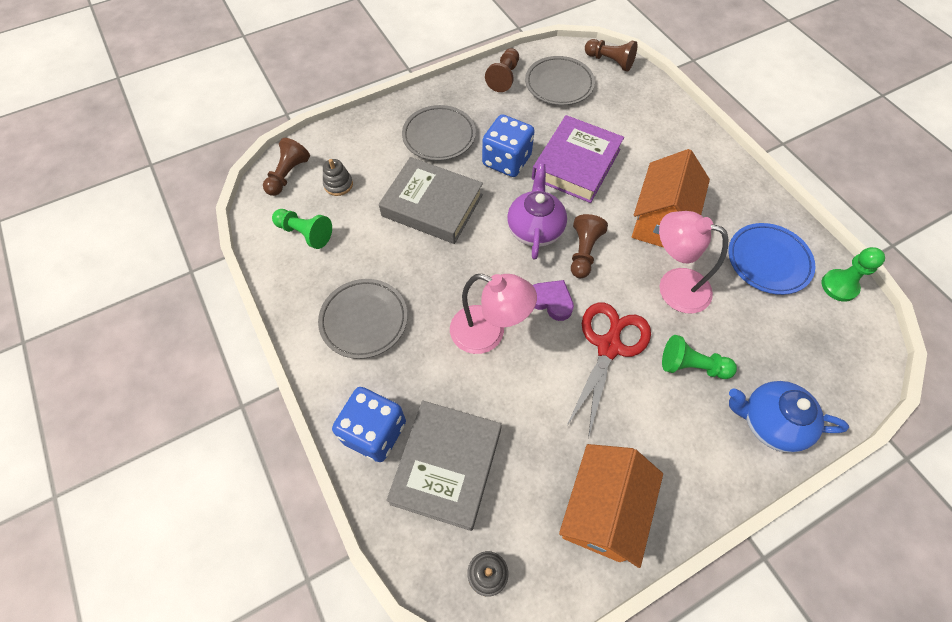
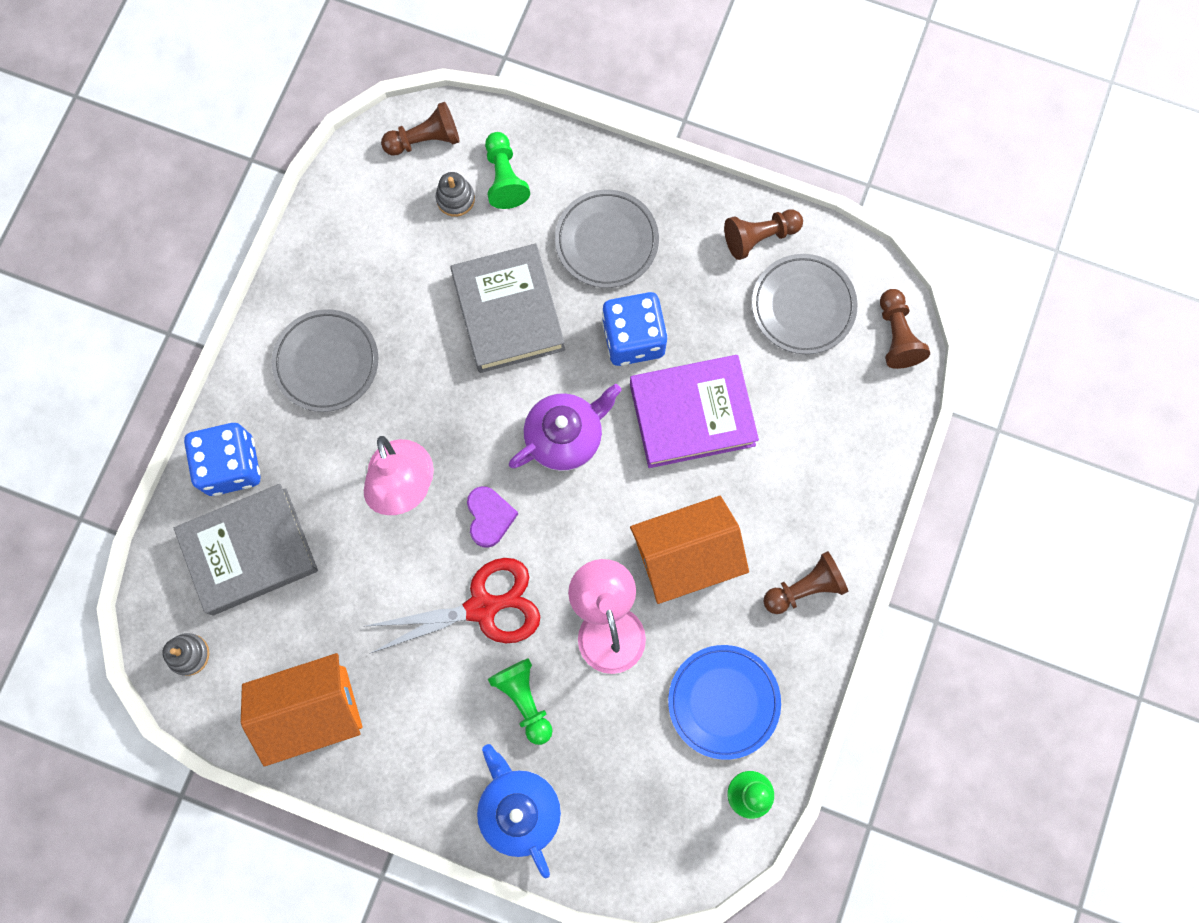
camera: 50 degrees right, 15 degrees up
green pawn [272,209,332,249] -> green pawn moved to [485,132,530,209]
brown pawn [571,214,608,278] -> brown pawn moved to [763,551,849,614]

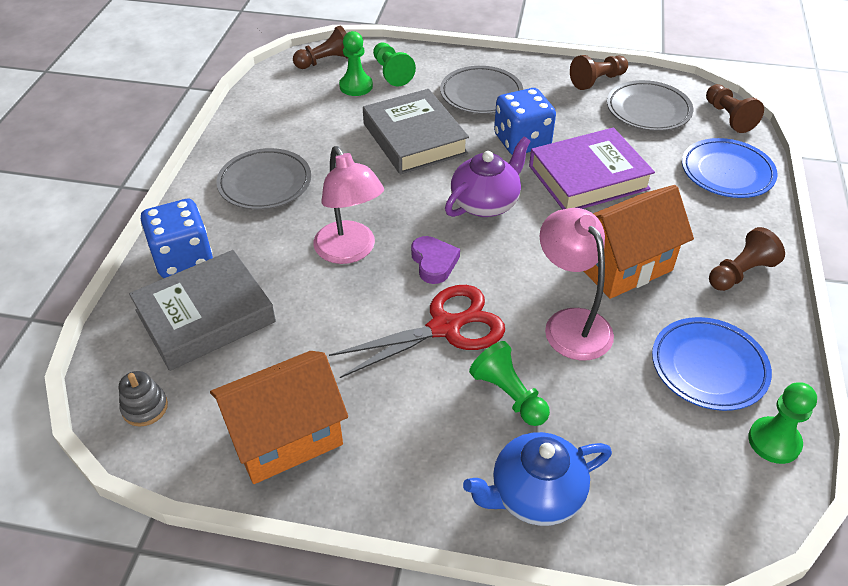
camera: 10 degrees left, 30 degrees down
grey stacking toy [436,172,475,217] -> green pawn [339,31,373,96]
blue teapot [477,744,561,878] -> blue teapot turned 75 degrees counterclockwise [463,432,612,526]
none -> blue plate [682,138,778,198]

